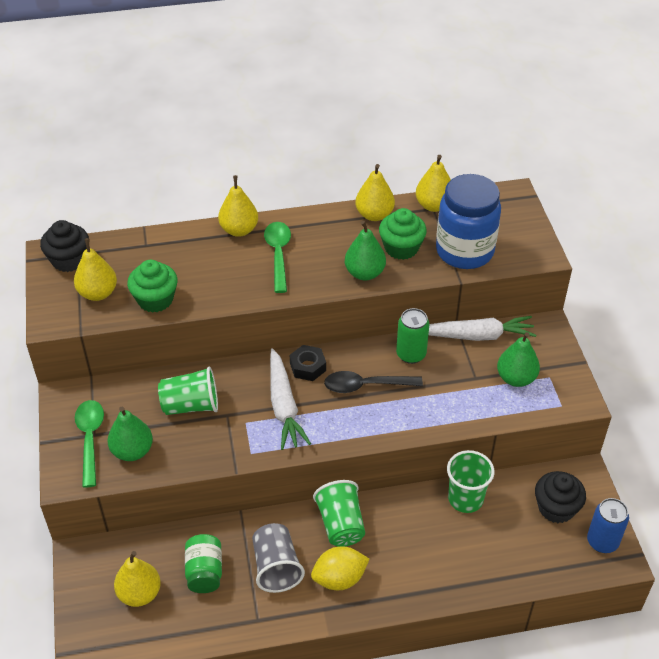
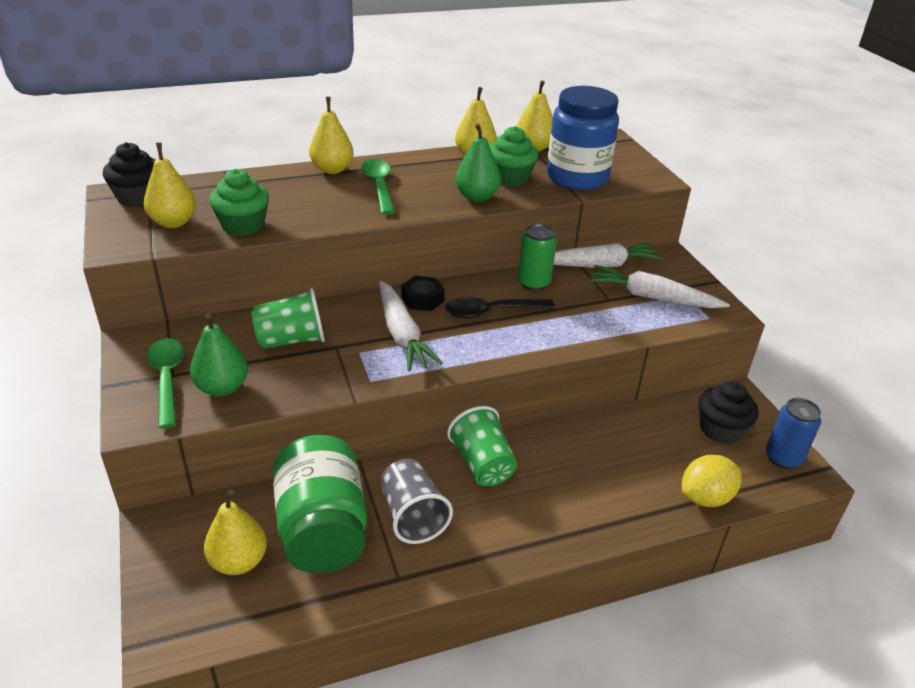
camera: 10 degrees left, 10 degrees down
green jar [185,534,222,593] -> green jar [273,435,367,573], size x1.82
yellow lemon [311,546,370,590] -> yellow lemon moved to [682,455,741,507]
green cup [447,450,495,513] -> none
green pear [497,332,540,387] -> white carrot [588,265,730,308]

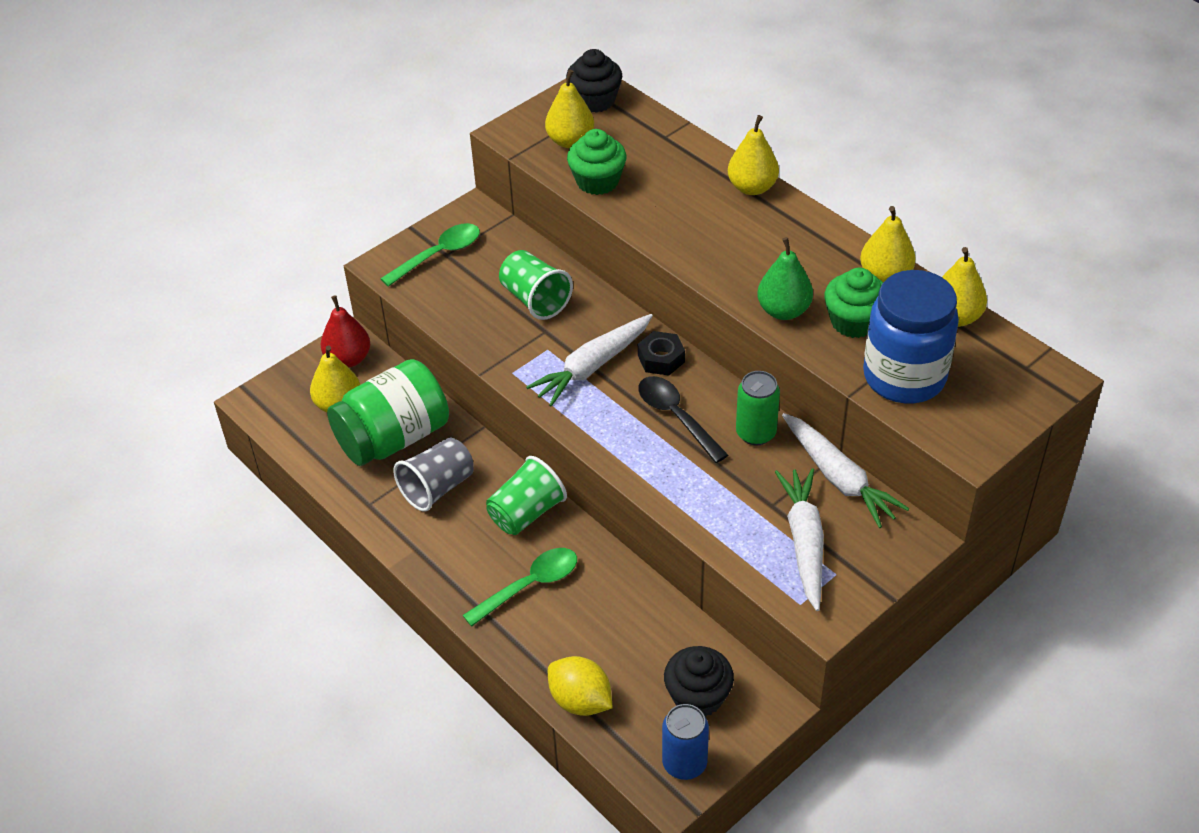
camera: 70 degrees right, 10 degrees up
green pear [190,313,248,396] -> none
green spoon [361,159,395,215] -> green spoon moved to [463,548,577,627]
none -> red pear [321,295,370,368]

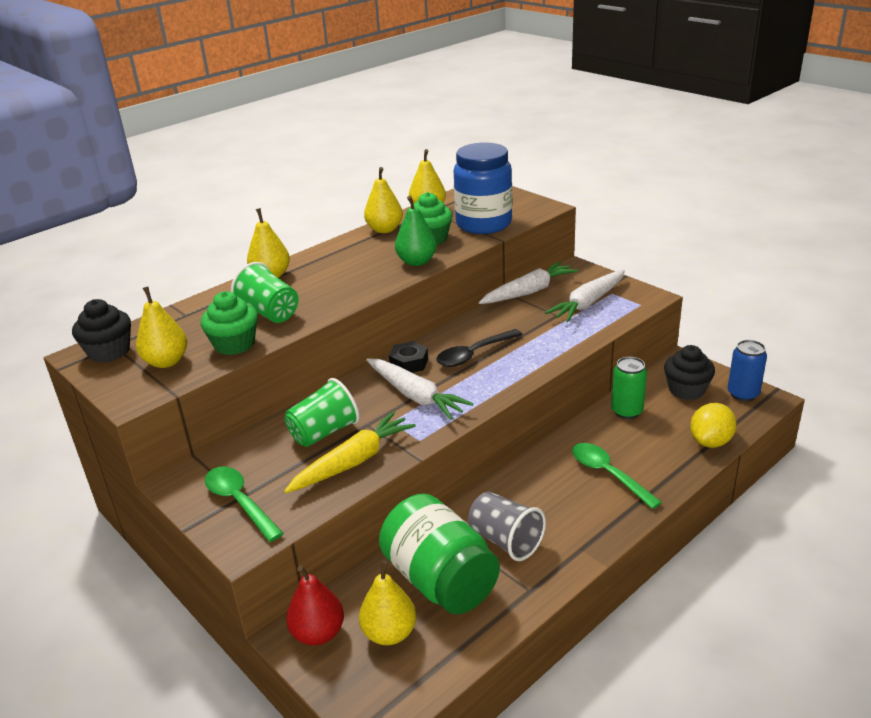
camera: 90 degrees left, 15 degrees down
green cup [486,456,567,535] -> green cup moved to [231,262,298,323]
green can [736,371,780,445] -> green can moved to [611,357,647,419]
white carrot [775,468,824,611] -> white carrot turned 45 degrees counterclockwise [545,269,625,322]
none -> yellow carrot [284,411,416,493]

